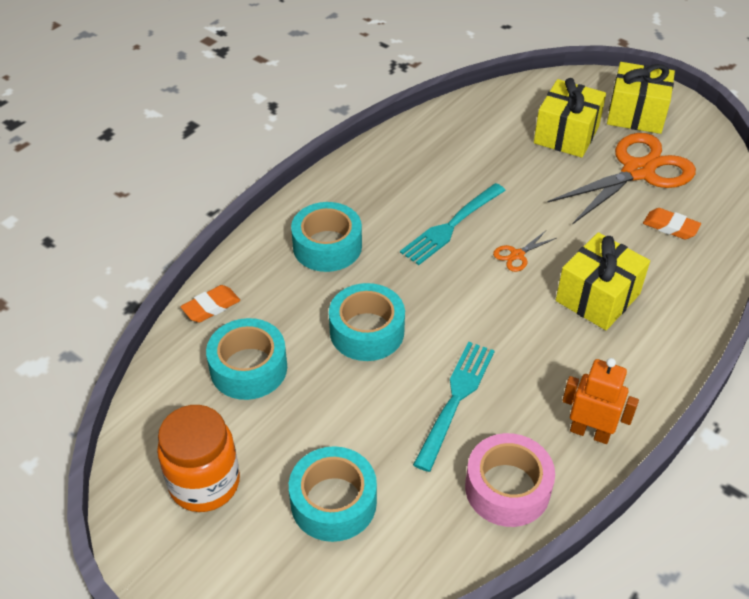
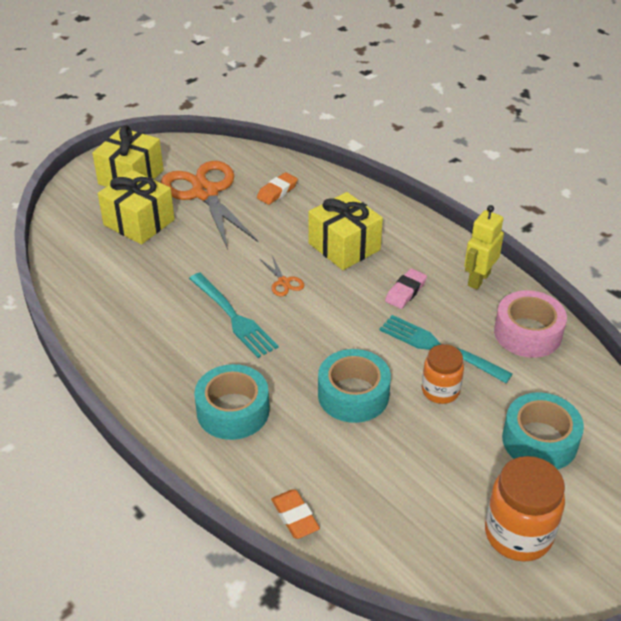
camera: 80 degrees left, 5 degrees down
turquoise tape [206,318,287,400] -> none
orange robot [562,358,639,444] -> yellow robot [464,205,504,289]
none -> pink eraser [385,268,427,309]
none -> orange jar [422,344,464,404]

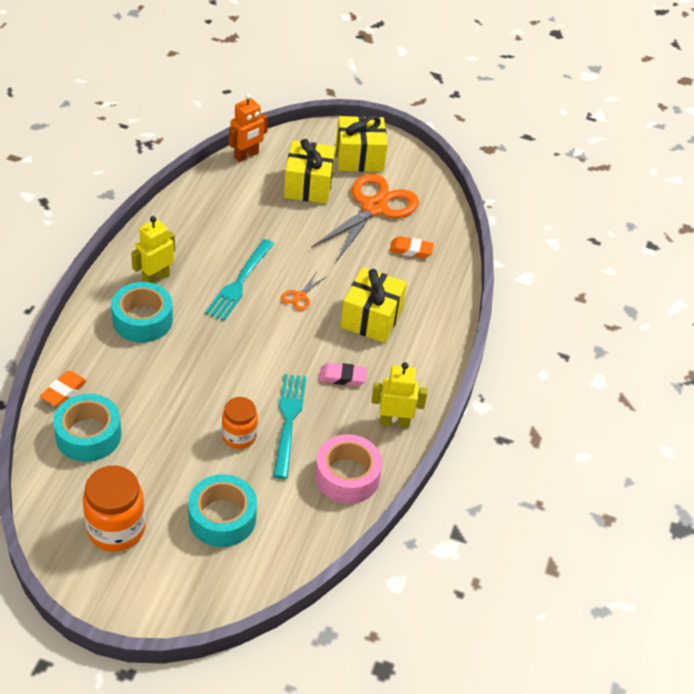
camera: 55 degrees right, 5 degrees up
turquoise tape [318,349,391,423] -> turquoise tape moved to [53,394,121,462]
none -> yellow robot [131,216,175,284]
none -> orange robot [229,94,268,162]

